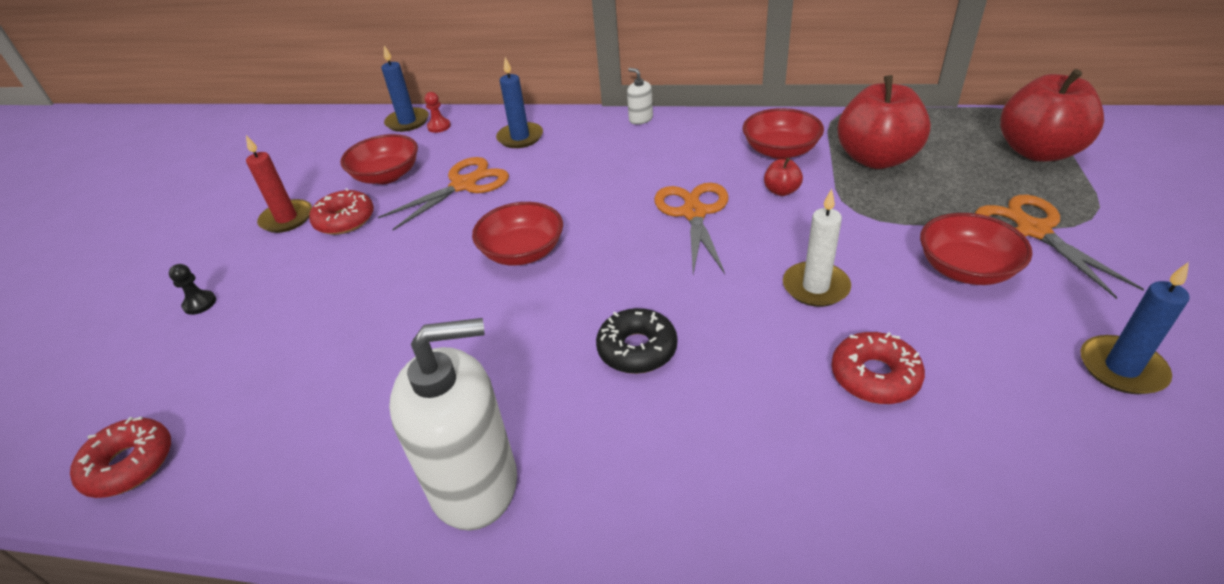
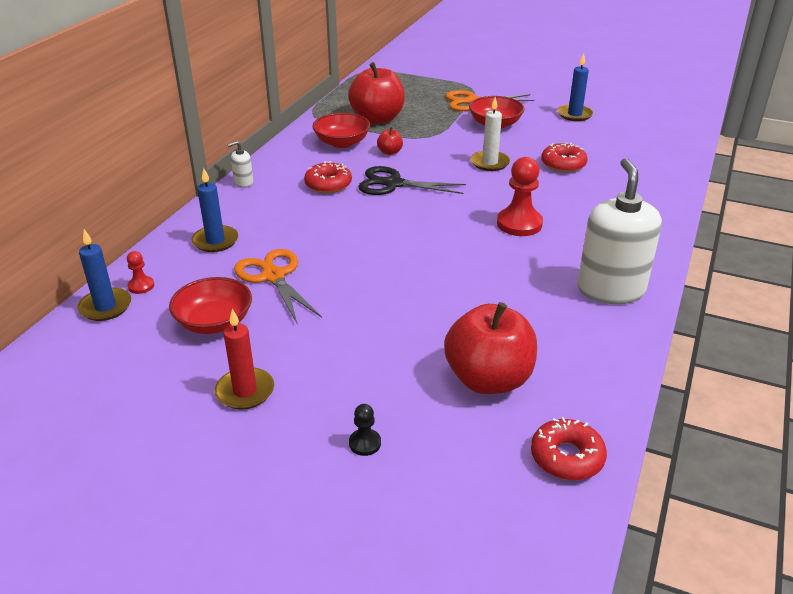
camera: 80 degrees left, 5 degrees down
red donut [309,188,374,235] -> red donut moved to [304,161,352,193]
red bowl [472,202,563,265] -> none
black donut [596,308,677,374] -> red pawn [497,157,543,236]
orange scissors [654,183,729,274] -> black scissors [358,166,466,195]
red apple [1000,69,1104,162] -> red apple moved to [444,302,537,394]

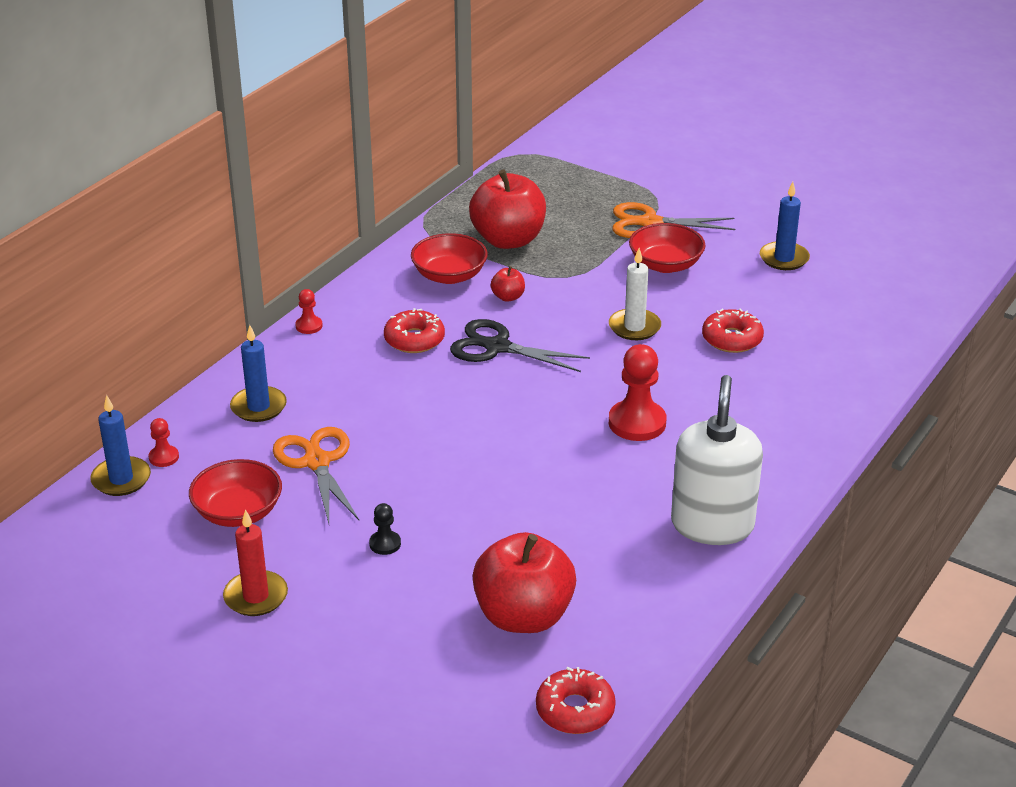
camera: 10 degrees right, 0 degrees up
white soap dispenser [227,141,254,188] -> red pawn [295,289,323,334]
black pawn [349,404,381,456] -> black pawn moved to [369,503,401,555]

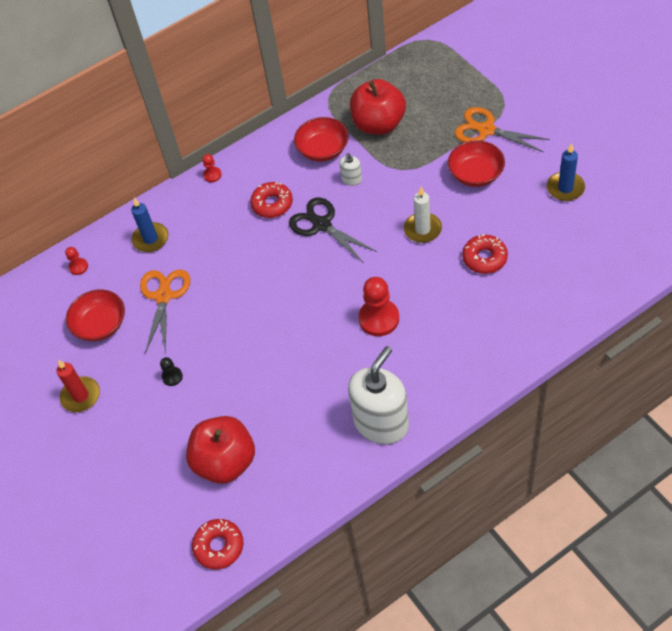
camera: 30 degrees right, 20 degrees up
blue candle [90,395,151,496] -> none
red apple [491,266,525,302] -> white soap dispenser [339,153,362,186]

